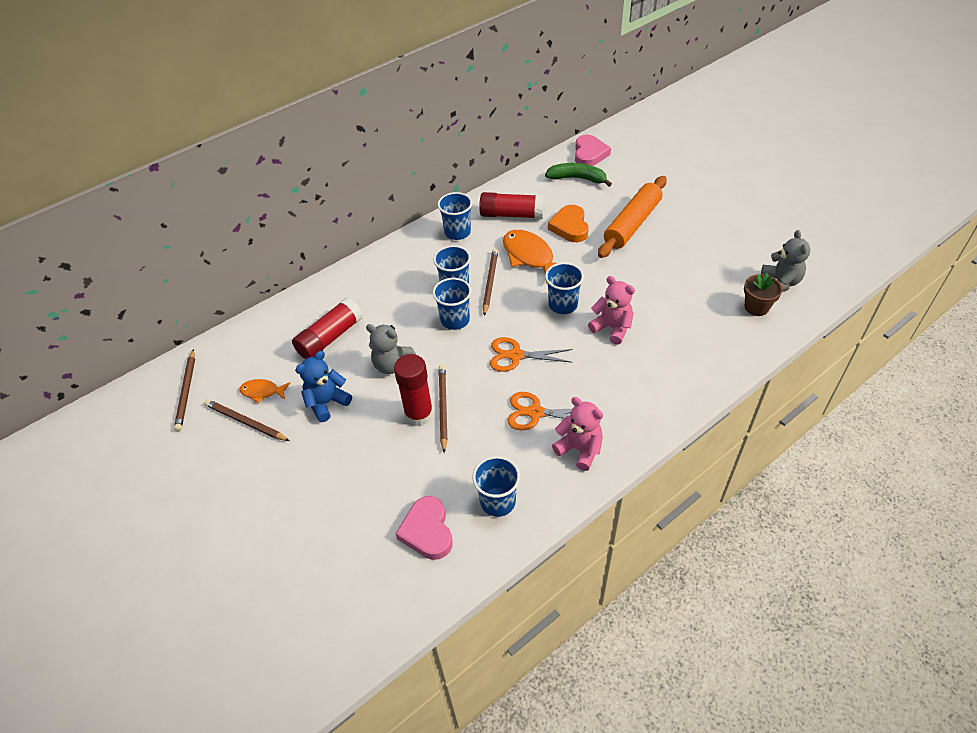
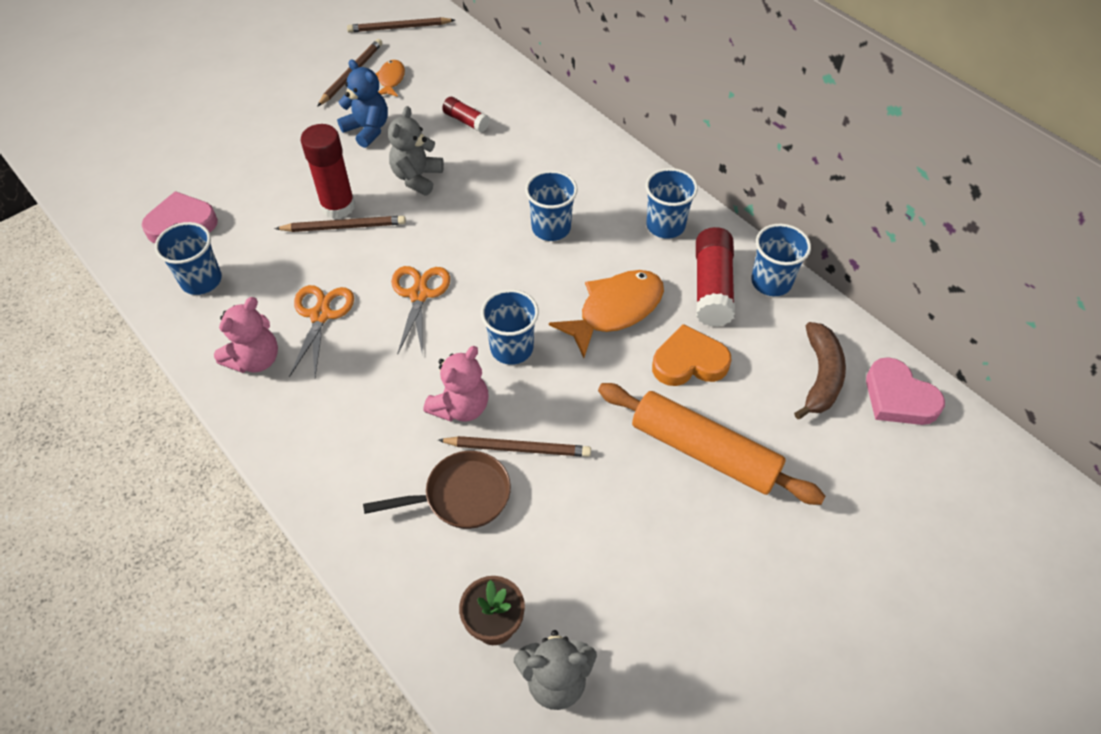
camera: 85 degrees right, 5 degrees up
red glue stick [292,298,363,359] -> red glue stick [442,97,490,133], size x0.56
blue cup [433,278,471,330] -> blue cup moved to [751,224,811,296]
brown pencil [483,249,498,316] -> brown pencil moved to [438,436,591,457]
green banana [545,163,612,187] -> brown banana [794,322,846,419]
pink heart [575,135,611,166] -> pink heart turned 45 degrees clockwise [866,357,945,425]
none -> brown pan [363,451,511,529]

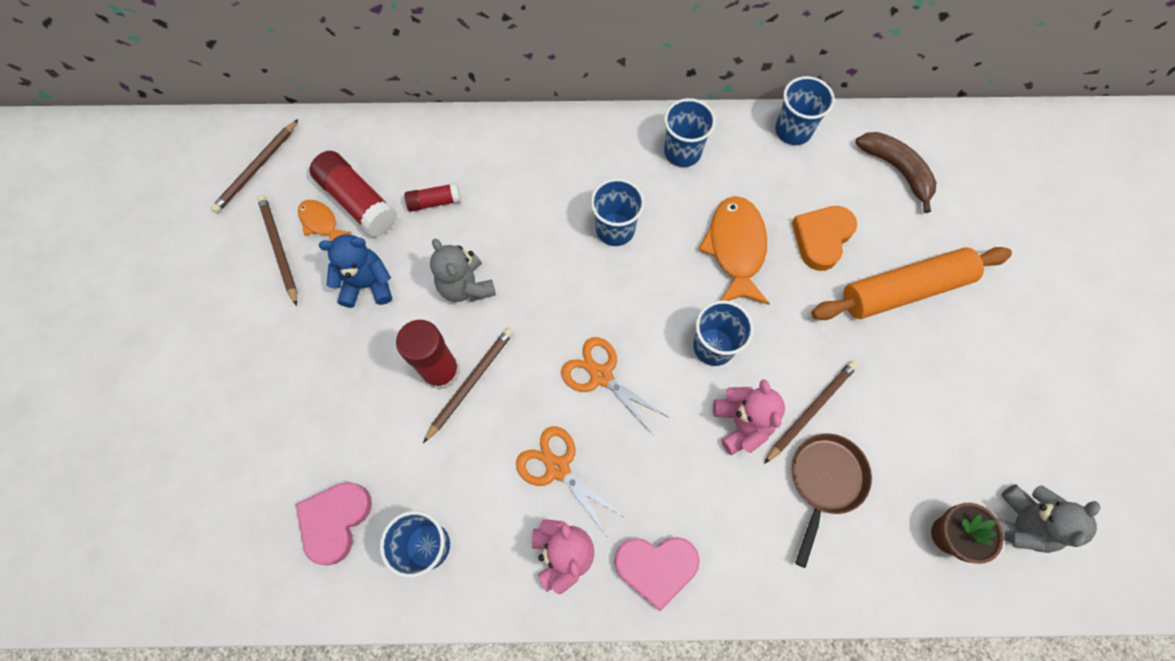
camera: 50 degrees left, 15 degrees up
red glue stick [696,227,735,327] -> red glue stick moved to [309,151,397,237]
pink heart [866,357,945,425] -> pink heart moved to [614,537,700,611]

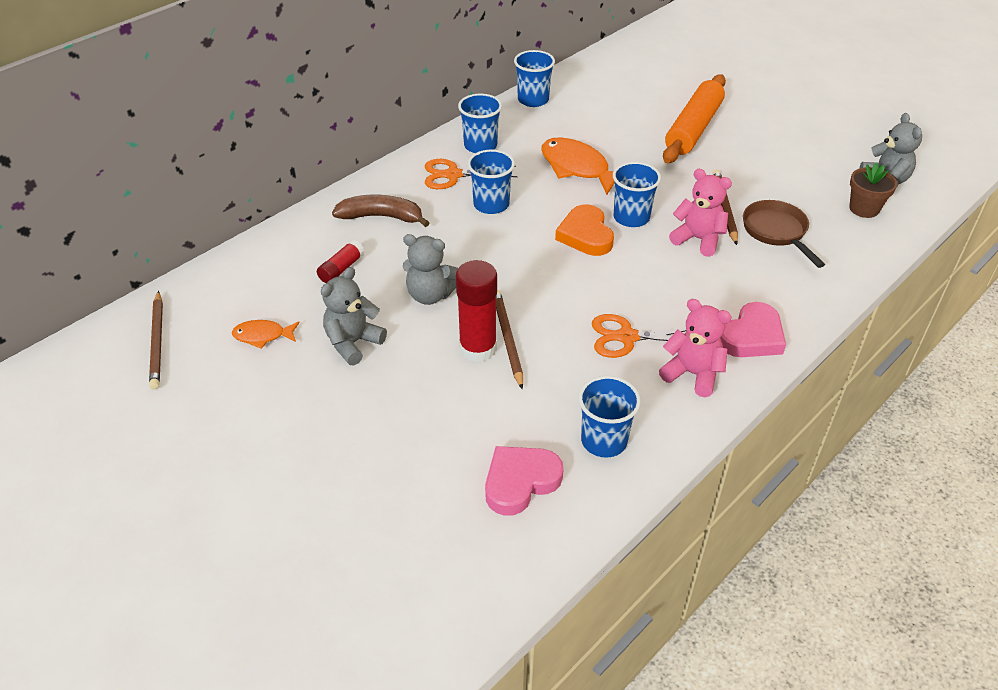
camera: 45 degrees left, 25 degrees down
brown pencil [257,195,297,306] -> none
pink heart [296,482,372,565] -> pink heart turned 75 degrees clockwise [485,446,564,516]
red glue stick [309,151,397,237] -> none
blue teddy bear [319,234,392,308] -> grey teddy bear [321,267,387,365]
orange scissors [561,337,670,436] -> orange scissors moved to [425,159,517,189]
orange heart [792,206,857,271] -> orange heart moved to [555,204,614,256]
brown banana [856,132,936,213] -> brown banana moved to [332,194,429,227]

